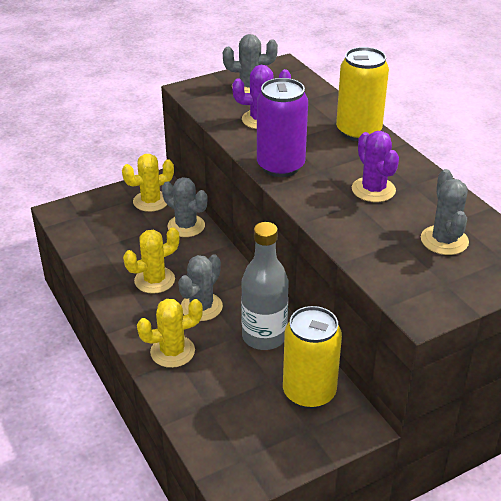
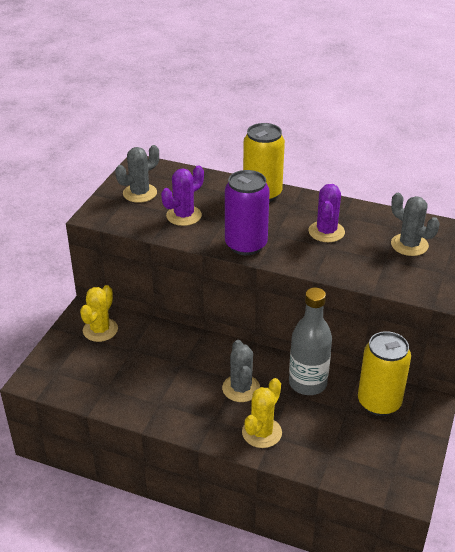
camera: 40 degrees left, 0 degrees up
yellow cactus [123,227,179,294] -> none
grey cactus [162,177,207,237] -> none
purple cactus [352,131,399,202] -> purple cactus turned 75 degrees clockwise [309,184,345,242]

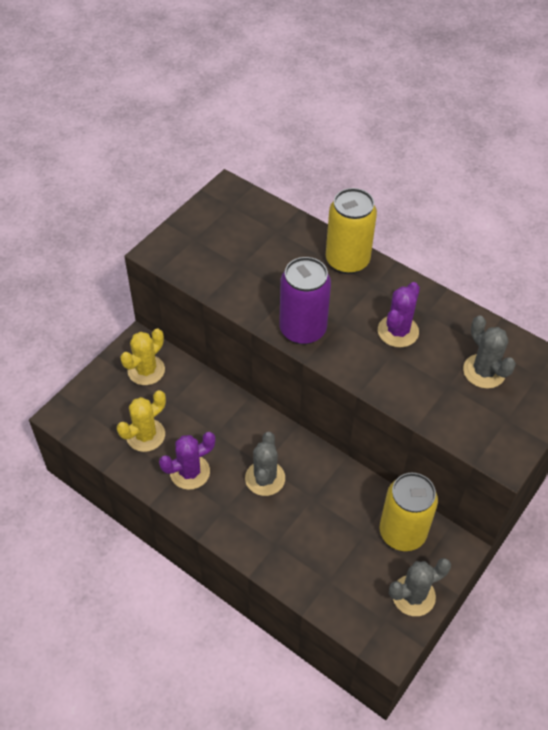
camera: 15 degrees right, 15 degrees up
grey cactus [115,145,159,203] -> grey cactus moved to [389,558,451,616]
purple cactus [161,165,204,226] -> purple cactus moved to [159,432,215,490]
yellow cactus [242,378,282,448] -> yellow cactus moved to [117,390,166,452]
grey bottle [289,288,332,395] -> none

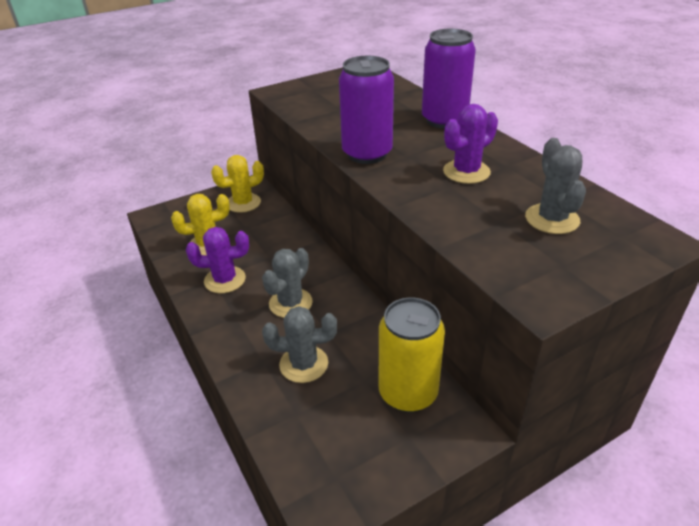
camera: 25 degrees right, 15 degrees down
yellow can [326,188,377,274] -> purple can [422,29,476,129]
grey cactus [389,558,451,616] -> grey cactus moved to [262,306,337,383]

